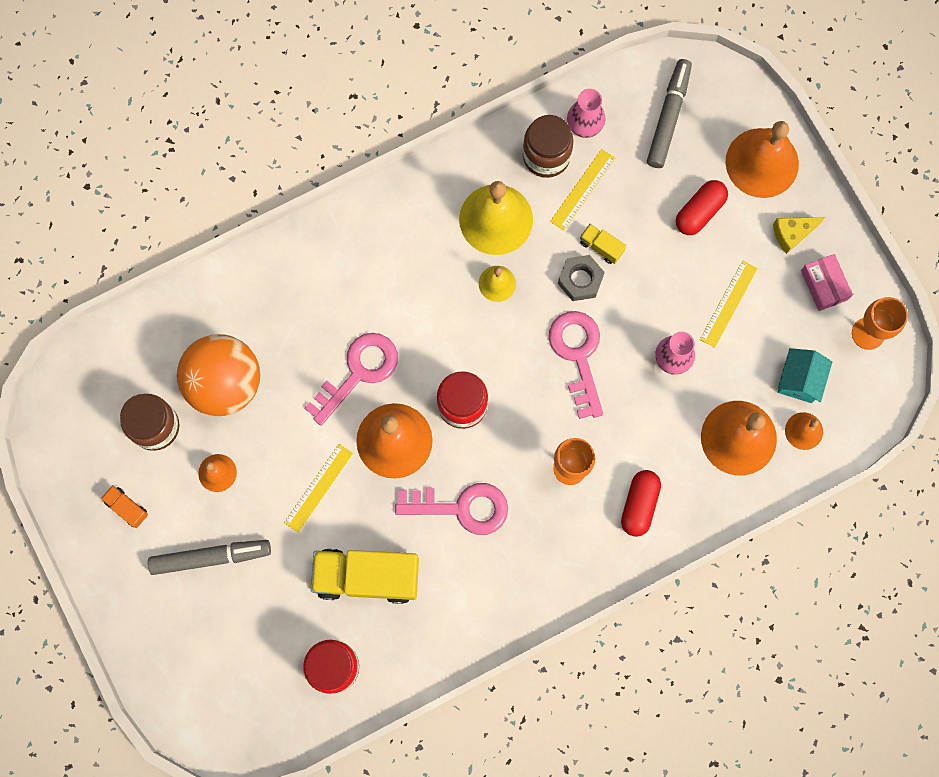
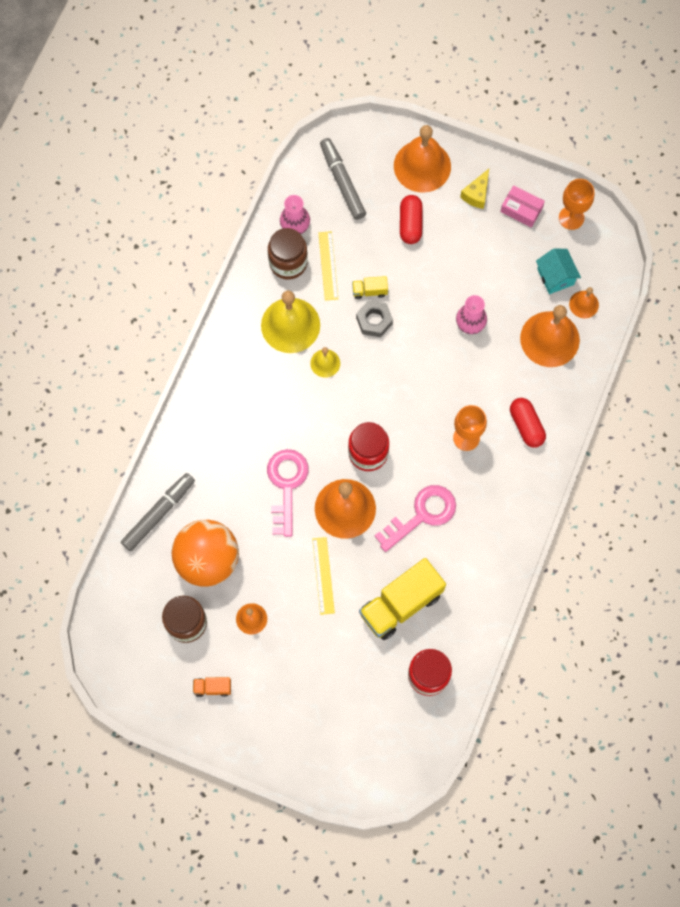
camera: 40 degrees left, 5 degrees down
grey marker [148,540,271,575] -> grey marker moved to [121,473,195,551]
pink key [549,311,603,419] -> none
yellow ruler [700,261,758,348] -> none

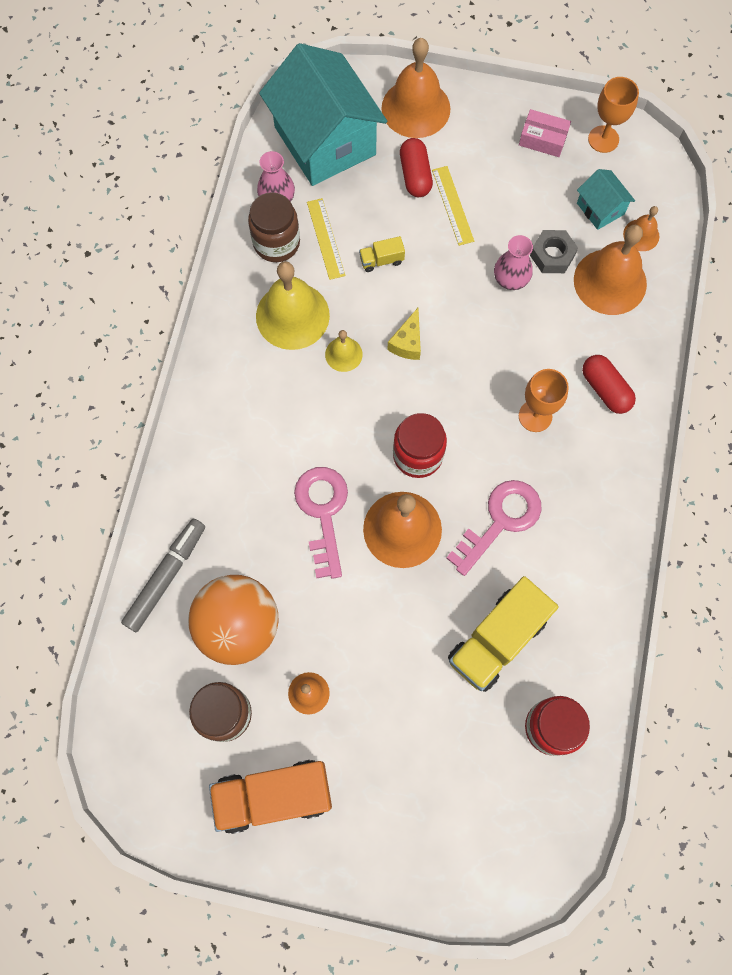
camera: 10 degrees left, 0 degrees up
orange truck [193,677,231,697] -> orange truck [209,760,332,834], size x2.26
yellow ruler [312,537,335,615] -> yellow ruler moved to [432,166,474,246]
grey marker [320,138,366,220] -> turquoise house [259,43,387,186]
grey nut [356,300,393,337] -> grey nut moved to [530,230,578,273]
yellow cheese [460,169,489,209] -> yellow cheese moved to [387,308,421,360]

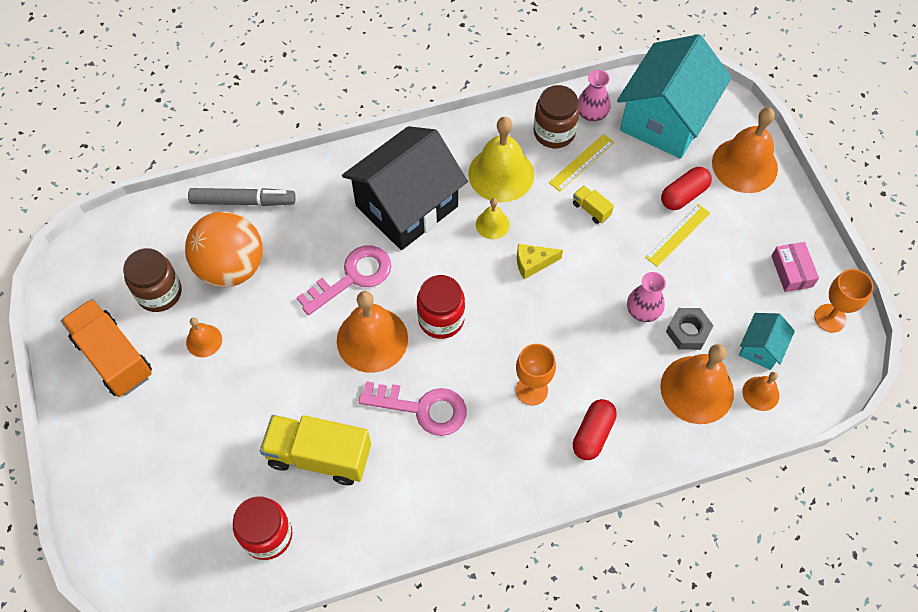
camera: 60 degrees right, 10 degrees down
none -> black house [342,126,468,250]

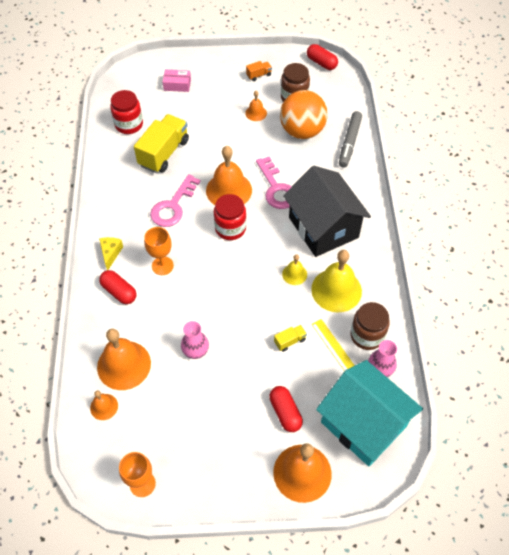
camera: 105 degrees right, 5 degrees down
orange truck [61,299,152,397] -> orange truck [246,61,272,81], size x0.44
yellow cheese [517,244,563,279] -> yellow cheese moved to [99,237,123,270]
yellow ruler [645,204,710,267] -> none
grey nut [666,308,714,350] -> none
turquoise house [739,313,795,370] -> none
pink box [771,242,819,292] -> pink box moved to [163,69,191,92]
none -> red capsule [307,44,338,70]

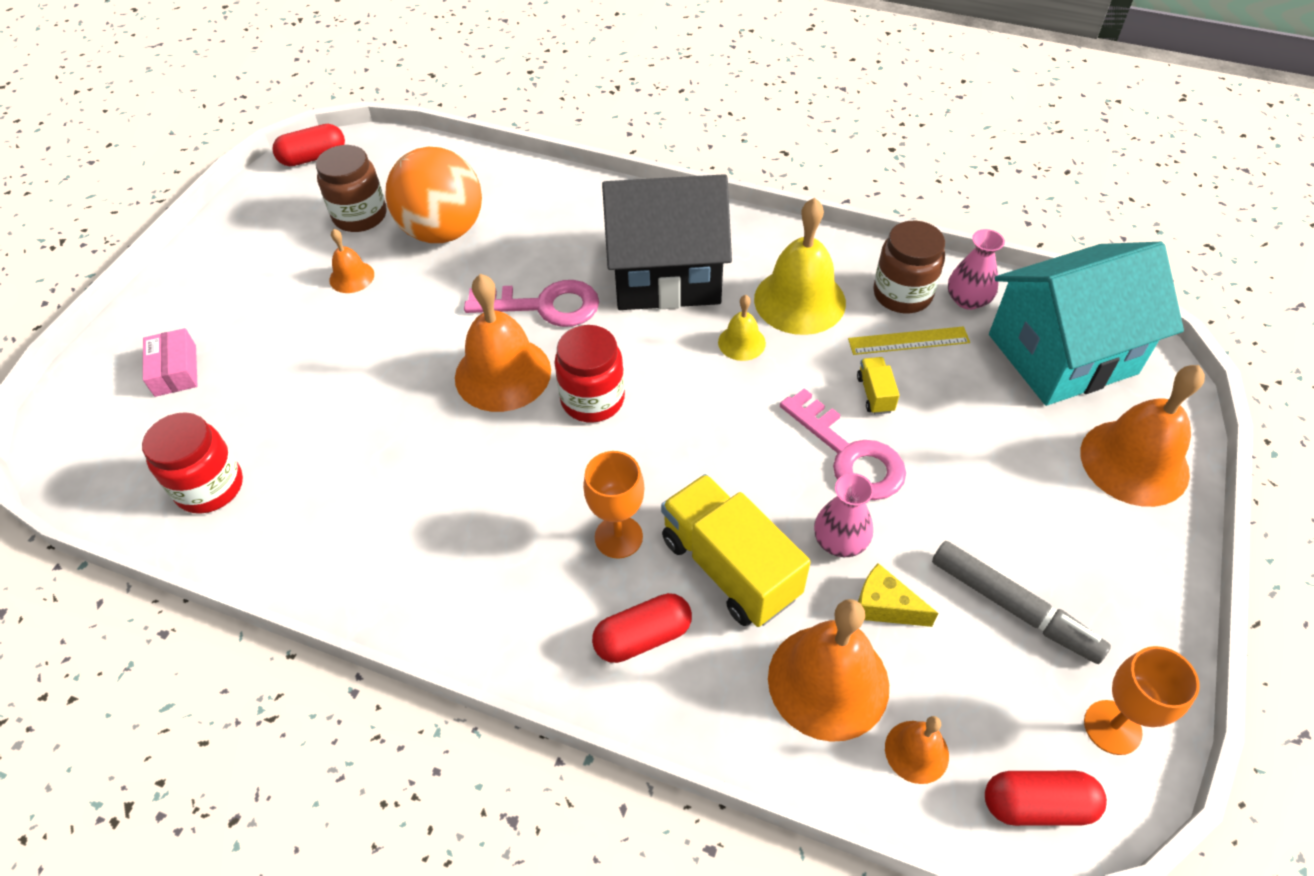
camera: 65 degrees left, 5 degrees down
yellow cheese [99,237,123,270] -> yellow cheese moved to [858,563,939,627]
yellow truck [134,114,189,173] -> yellow truck moved to [661,474,811,627]
pink key [150,174,201,227] -> pink key moved to [780,388,906,500]
pink box [163,69,191,92] -> pink box turned 45 degrees counterclockwise [143,328,197,397]
orange truck [246,61,272,81] -> none
red capsule [269,386,303,432] -> red capsule moved to [985,771,1107,826]
grey marker [339,111,362,167] -> grey marker moved to [932,541,1111,664]

